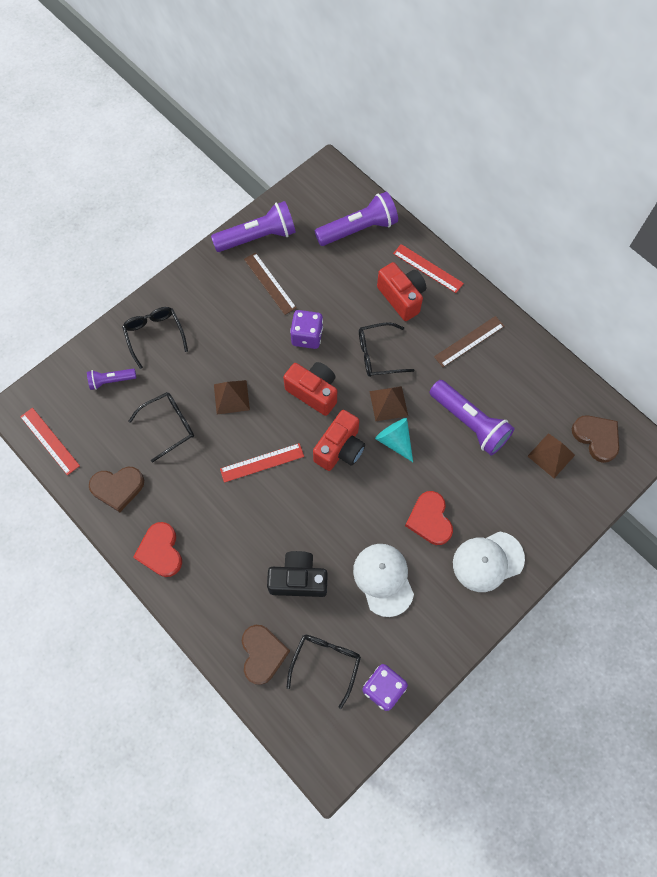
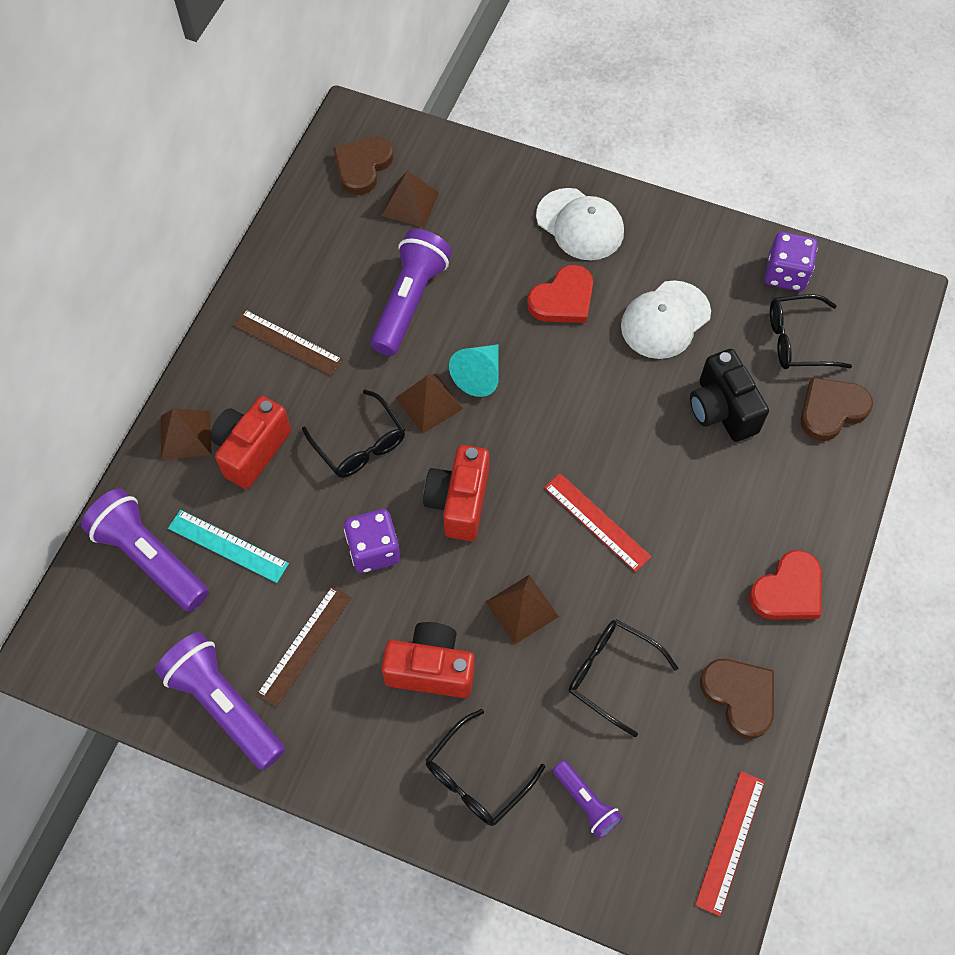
camera: 115 degrees left, 5 degrees down
red camera [313,410,365,471] -> red camera moved to [381,622,475,698]
red ruler [393,244,464,293] -> brown pyramid [161,408,212,460]
none -> turquoise ruler [168,510,289,583]

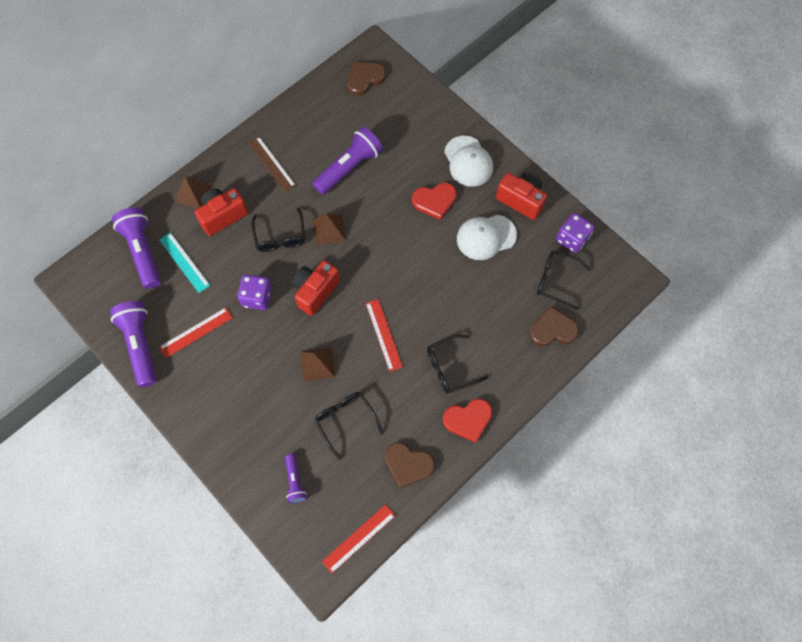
camera: 25 degrees right, 5 degrees up
brown ruler [256,586,352,707] -> red ruler [159,307,232,358]
brown pyramid [381,171,439,228] -> none
red camera [381,622,475,698] -> red camera moved to [496,172,547,220]
black glasses [426,709,545,826] -> black glasses moved to [427,335,488,394]
turquoise cone [449,344,499,397] -> none
black camera [690,349,769,442] -> none
brown heart [700,659,774,739] -> brown heart turned 120 degrees clockwise [385,442,435,488]

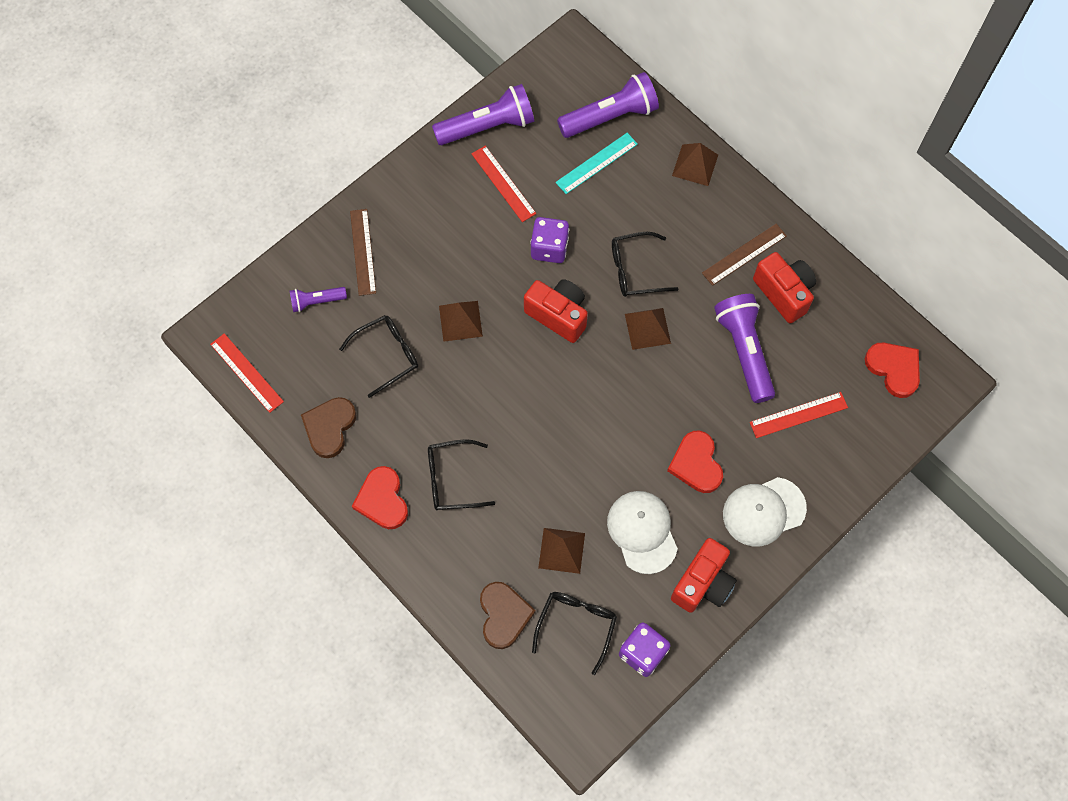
camera: 90 degrees right, 0 degrees up
red camera [194,188,248,236] -> red camera moved to [753,252,816,323]
purple flashlight [312,127,383,195] -> purple flashlight turned 150 degrees counterclockwise [714,294,775,403]
brown heart [347,62,386,96] -> red heart [865,343,920,398]
red ruler [366,299,403,372] -> red ruler moved to [750,392,848,438]
black glasses [427,335,488,394] -> black glasses turned 75 degrees counterclockwise [428,439,495,510]
none -> brown ruler [350,209,376,296]
none -> brown pyramid [538,528,585,574]

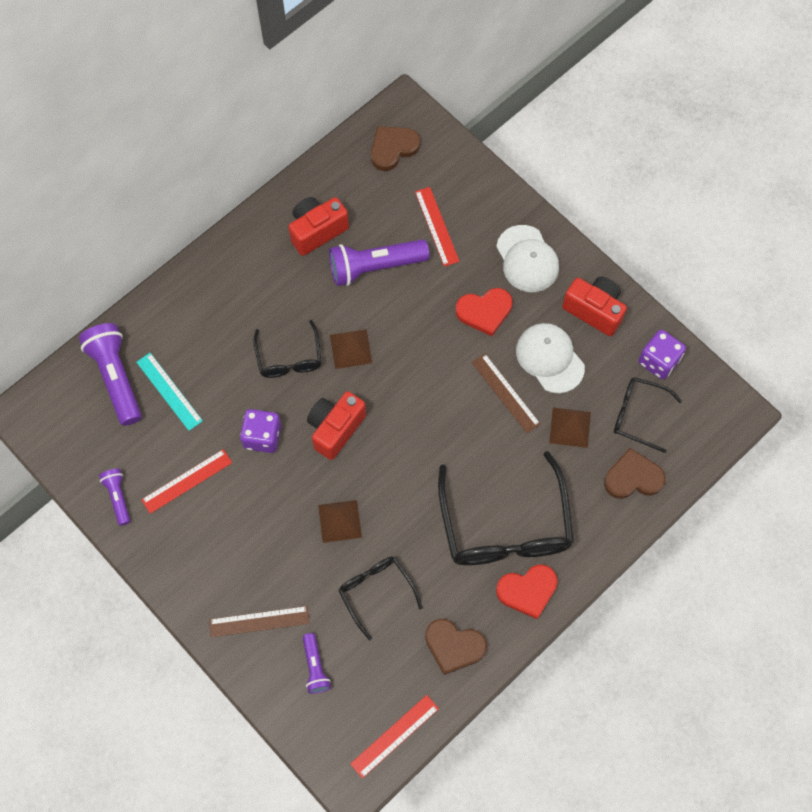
camera: 90 degrees left, 0 degrees up
black glasses [428,439,495,510] -> black glasses [438,451,574,565], size x1.86
purple flashlight [432,84,534,145] -> purple flashlight [99,469,130,526], size x0.53
white cap [607,491,678,574] -> white cap turned 75 degrees clockwise [516,323,585,393]
brown pyramid [672,143,718,186] -> none
brown ruler [702,224,787,286] -> brown ruler moved to [472,353,541,433]
red heart [865,343,920,398] -> brown heart [371,126,420,171]

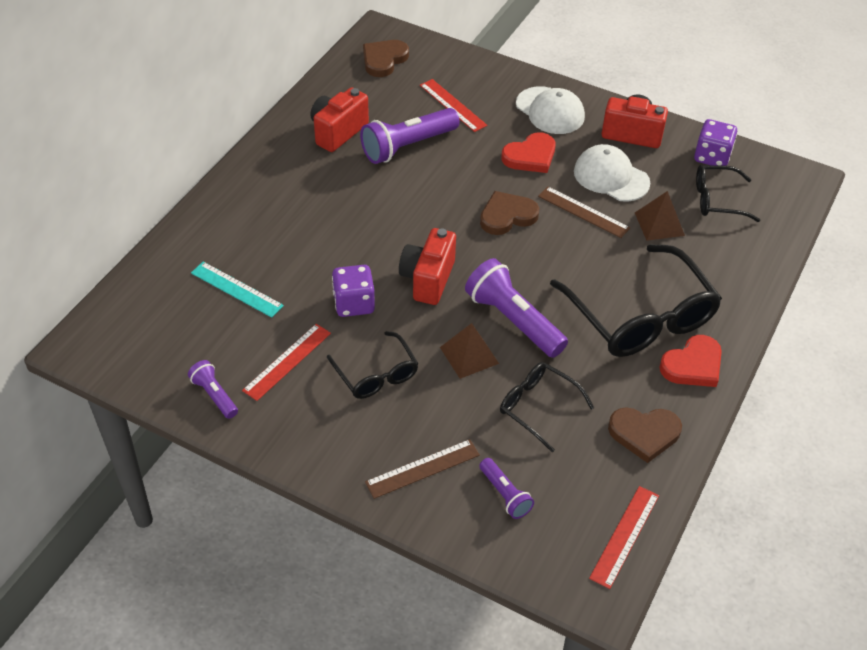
camera: 20 degrees left, 20 degrees down
purple flashlight [79,323,142,426] -> purple flashlight moved to [465,258,568,358]
black glasses [253,320,322,378] -> black glasses moved to [327,331,419,399]
brown pyramid [330,329,372,369] -> none
brown heart [604,448,665,499] -> brown heart moved to [480,191,540,235]

